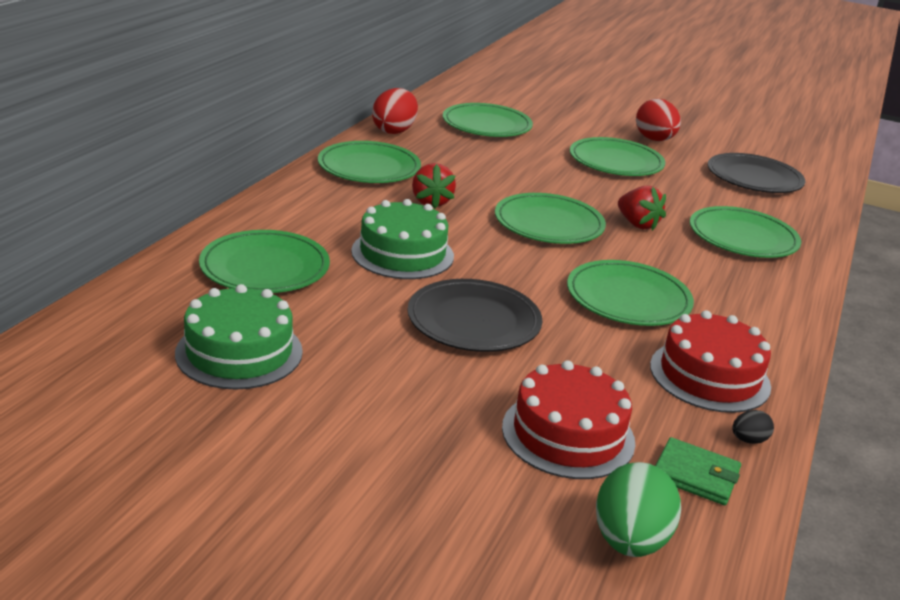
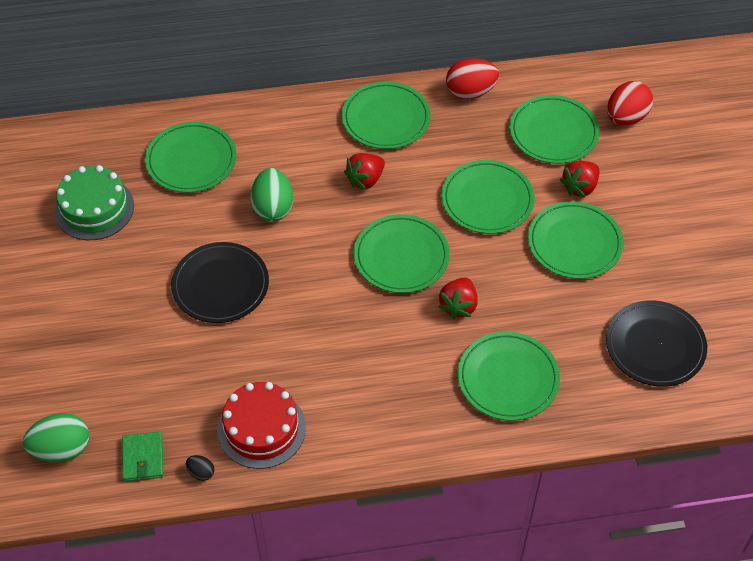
camera: 60 degrees right, 25 degrees up
green cake [351,199,454,279] -> green egg [250,168,293,222]
red cake [502,360,635,479] -> none
green plate [567,260,694,326] -> green plate moved to [441,160,535,234]
red egg [636,99,681,141] -> red egg moved to [607,81,653,125]
none -> red strawberry [560,161,600,198]

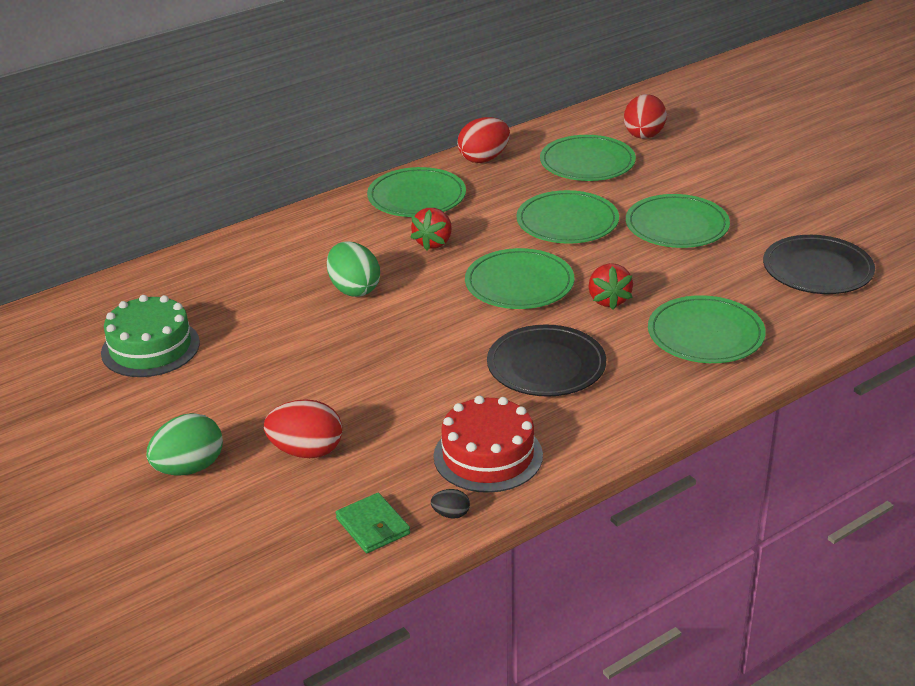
camera: 25 degrees left, 20 degrees down
green egg [23,413,89,462] -> green egg moved to [147,413,223,475]
green plate [145,122,236,193] -> none
black plate [171,242,269,323] -> black plate moved to [487,325,606,397]
red strawberry [560,161,600,198] -> none
none -> red egg [264,399,342,458]

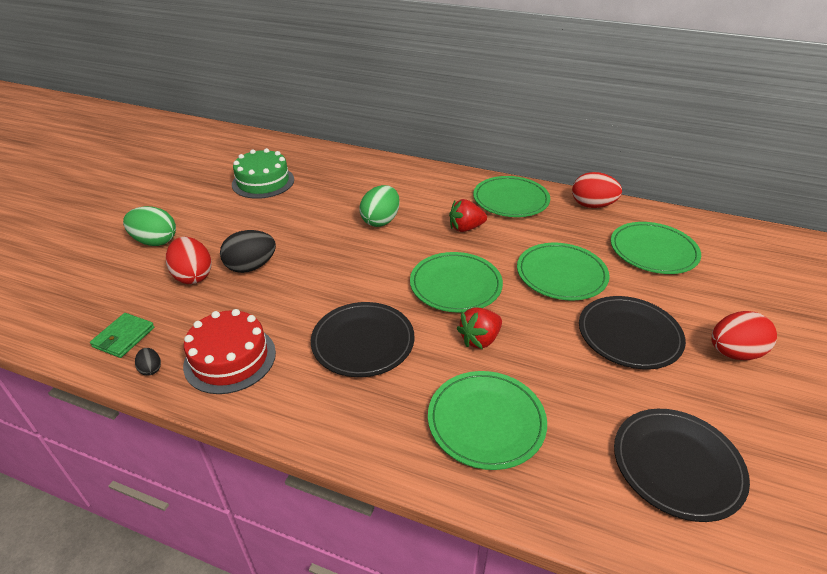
camera: 55 degrees right, 5 degrees up
red egg [624,94,667,139] -> red egg moved to [711,311,777,360]
green plate [626,194,730,248] -> black plate [579,296,686,369]
none -> black egg [220,230,276,273]

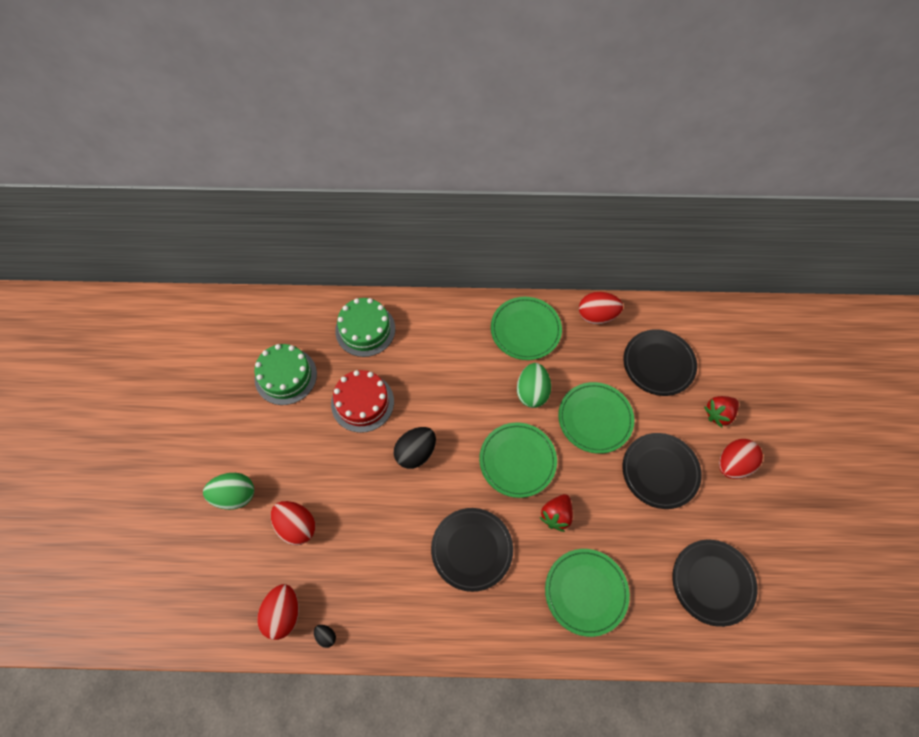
camera: 20 degrees left, 25 degrees up
green wallet [90,313,154,358] -> red egg [257,584,299,640]
red cake [183,309,276,394] -> red cake moved to [331,370,394,433]
black egg [220,230,276,273] -> black egg moved to [394,427,436,469]
green egg [360,185,400,227] -> green egg moved to [517,363,551,408]
red strawberry [449,199,487,232] -> red strawberry moved to [704,396,739,427]
green plate [611,222,701,274] -> black plate [623,329,697,396]
none -> green cake [335,298,395,357]

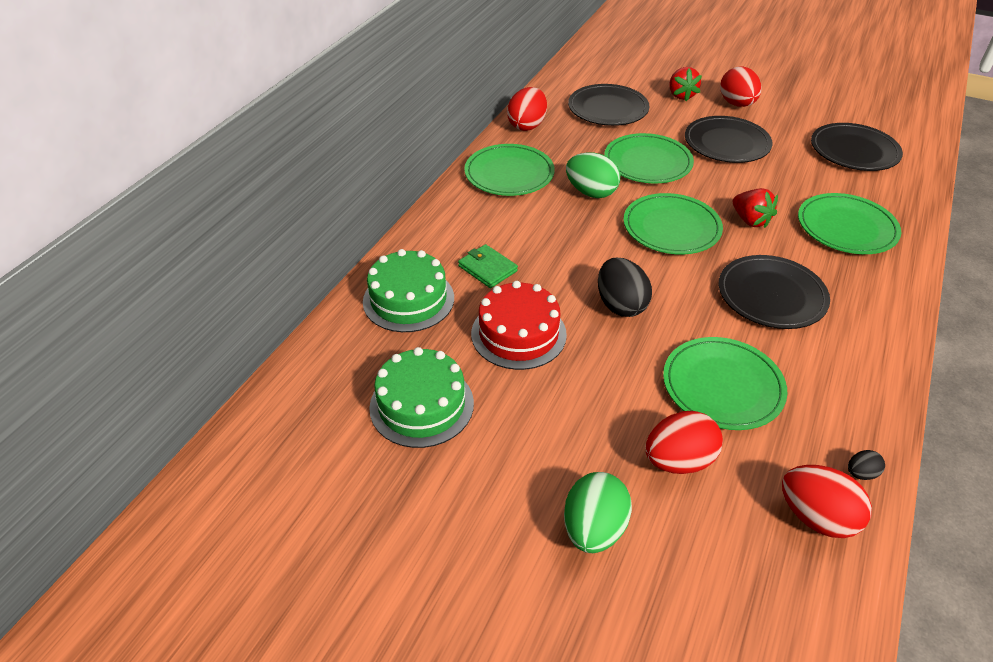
camera: 65 degrees left, 20 degrees down
none -> green wallet [458,244,518,288]
none -> green plate [663,337,788,430]

